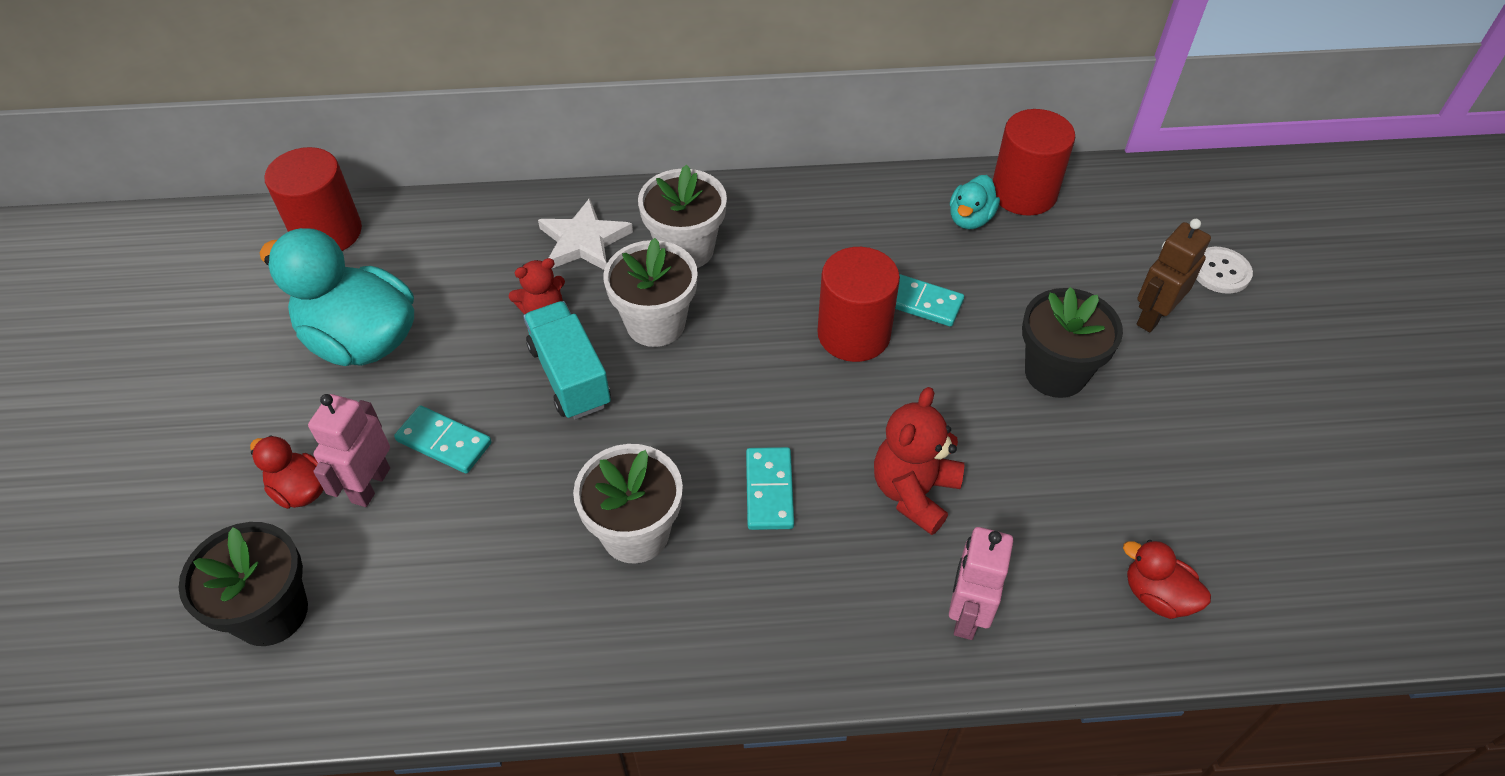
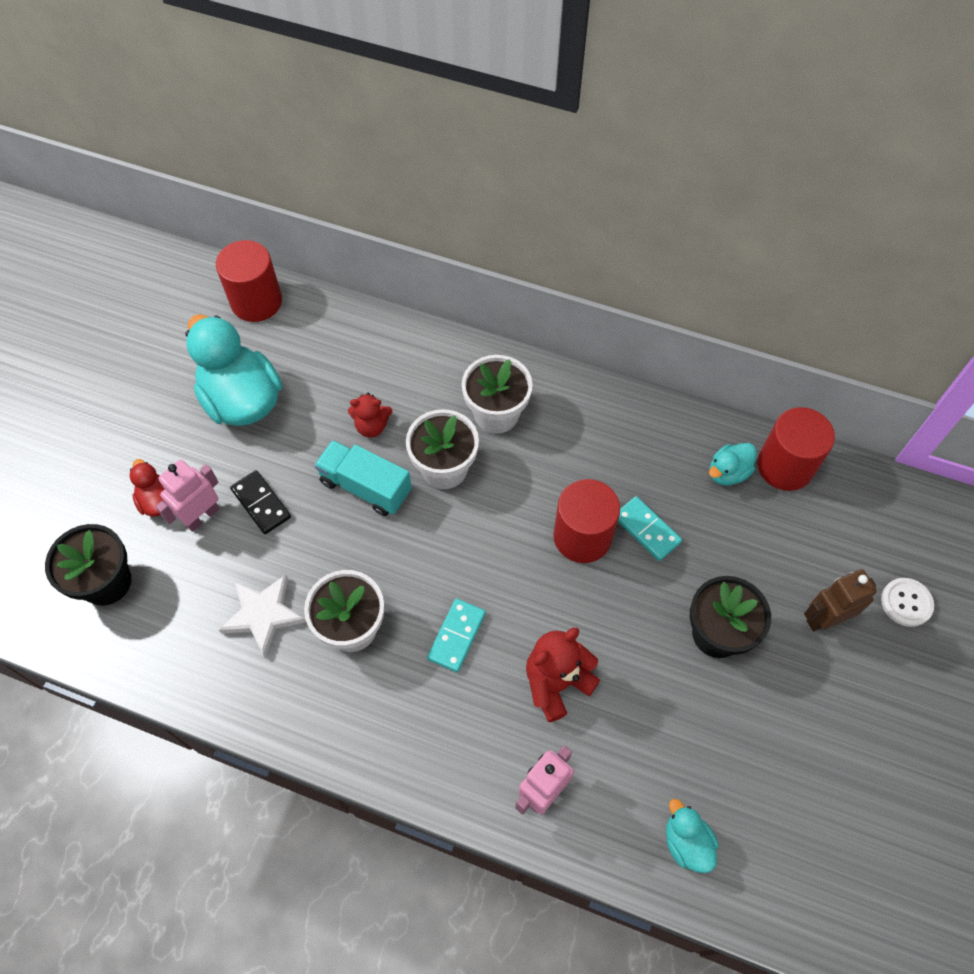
camera: 25 degrees right, 10 degrees up
turquoise domino [394,406,492,474] -> black domino [230,470,291,534]
turquoise truck [523,301,611,419] -> turquoise truck turned 60 degrees counterclockwise [314,440,412,516]
white star [538,198,633,270] -> white star moved to [219,575,306,657]
red duck [1123,540,1211,619] -> turquoise duck [666,799,719,873]

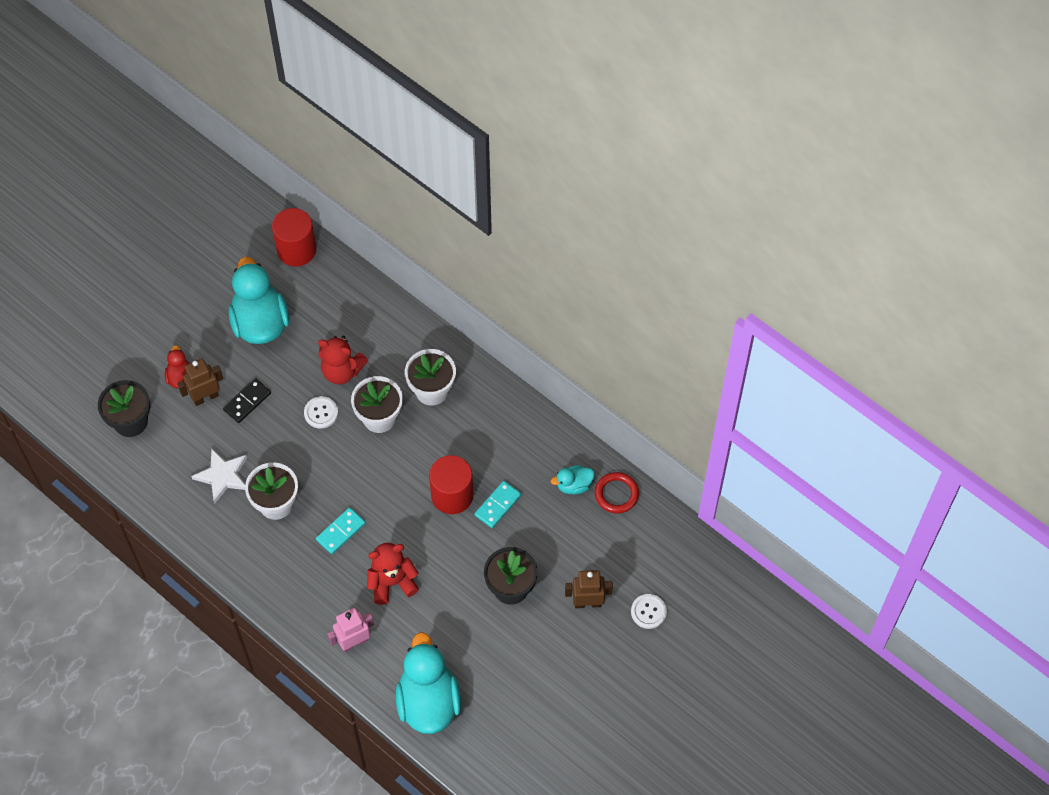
camera: 20 degrees right, 0 degrees up
pink robot [155,460,219,532] -> brown robot [177,358,223,406]
black domino [230,470,291,534] -> black domino turned 60 degrees clockwise [223,378,271,423]
turquoise truck [314,440,412,516] -> white button [304,396,338,429]
red teddy bear [348,392,392,438] -> red teddy bear [318,335,368,384], size x1.55
turquoise domino [618,496,682,561] -> turquoise domino turned 60 degrees clockwise [475,481,521,528]
turquoise duck [666,799,719,873] -> turquoise duck [396,632,461,734], size x2.08
red cylinder [757,407,835,491] -> red ring [595,472,639,514]

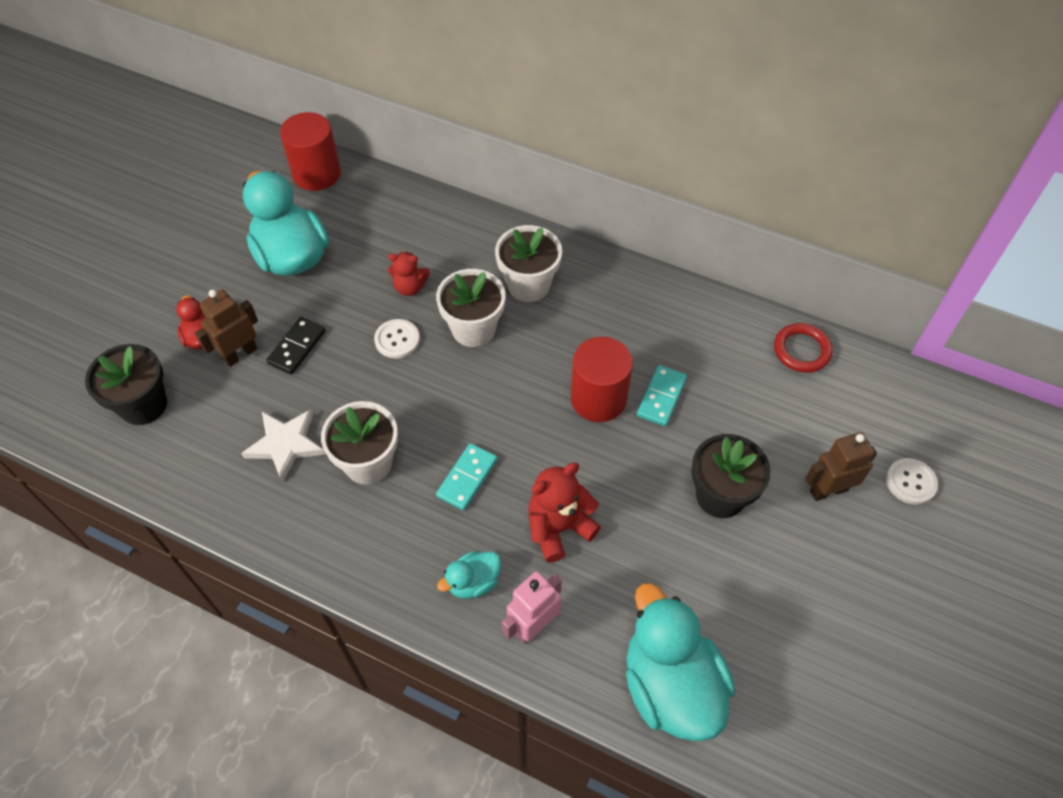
camera: 15 degrees left, 5 degrees down
red teddy bear [318,335,368,384] -> red teddy bear [388,251,430,296], size x0.65
turquoise duck [551,465,595,494] -> turquoise duck moved to [437,551,501,599]

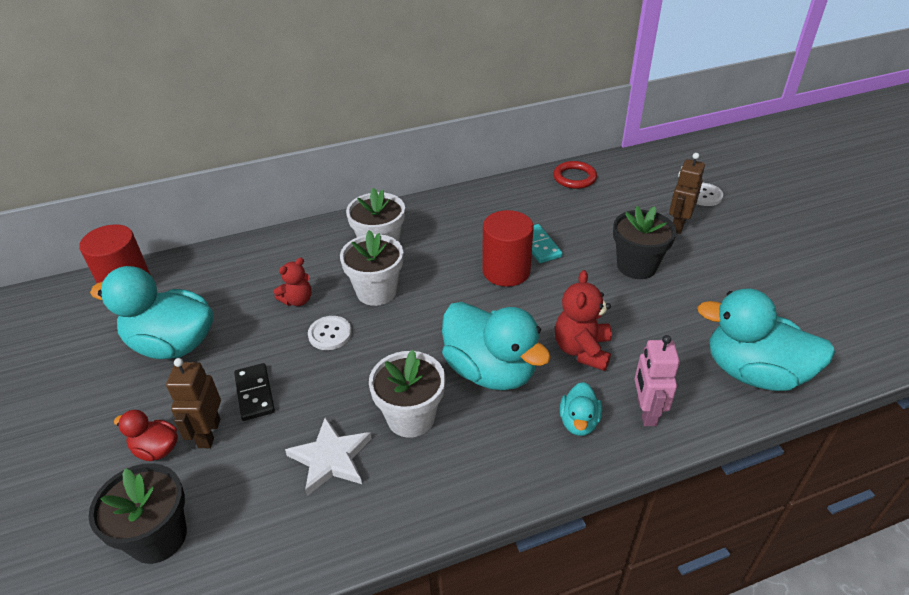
camera: 45 degrees left, 15 degrees down
turquoise domino [436,443,497,511] -> turquoise duck [442,302,551,390]

